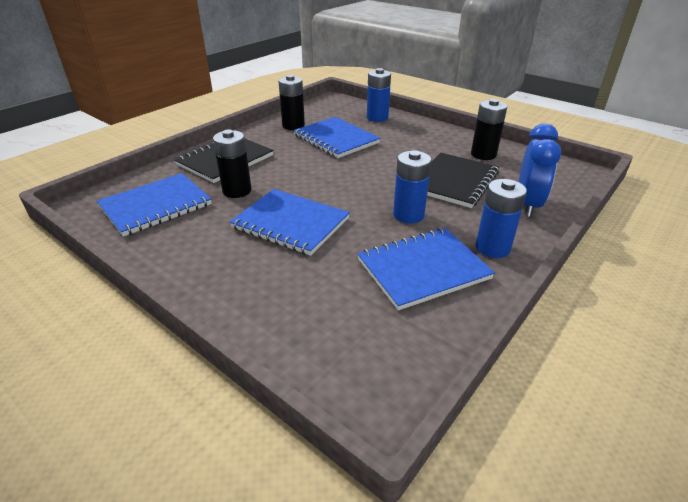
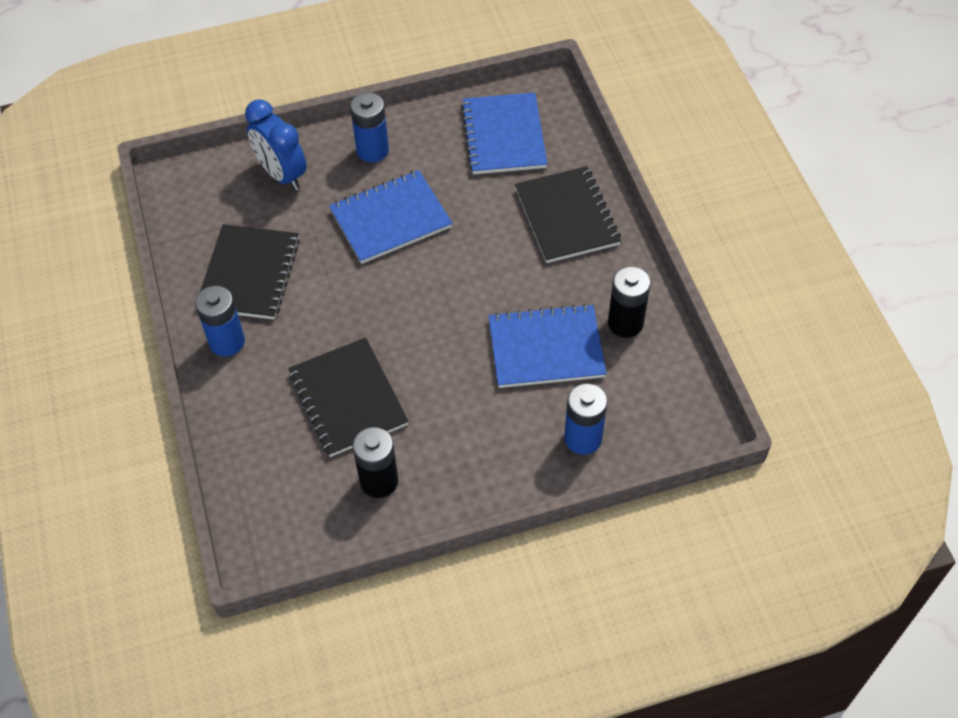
camera: 125 degrees right, 20 degrees up
black battery [213,129,252,198] -> none
blue notebook [357,228,495,311] -> black notebook [200,224,300,319]
blue battery [393,150,431,224] -> blue battery moved to [350,92,389,163]
blue clock [519,123,561,217] -> blue clock moved to [245,99,307,190]

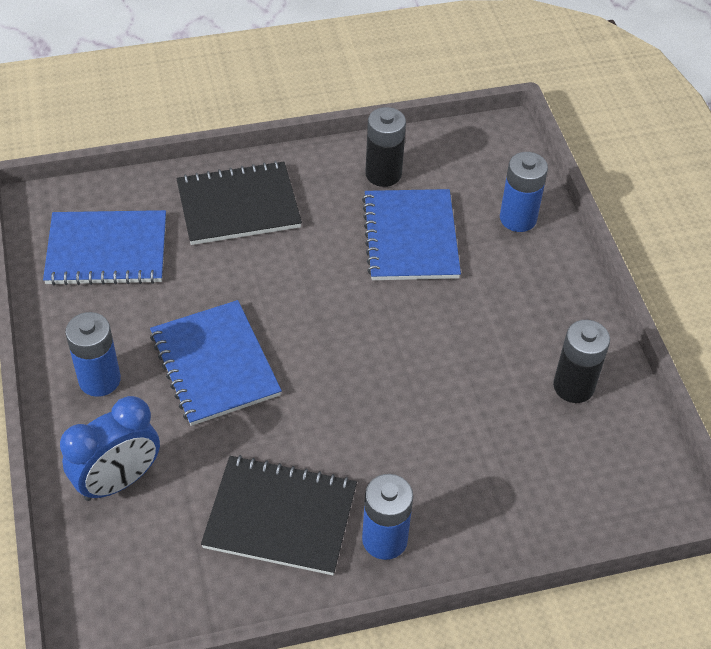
camera: 90 degrees left, 5 degrees down
black notebook [288,337,409,457] -> none

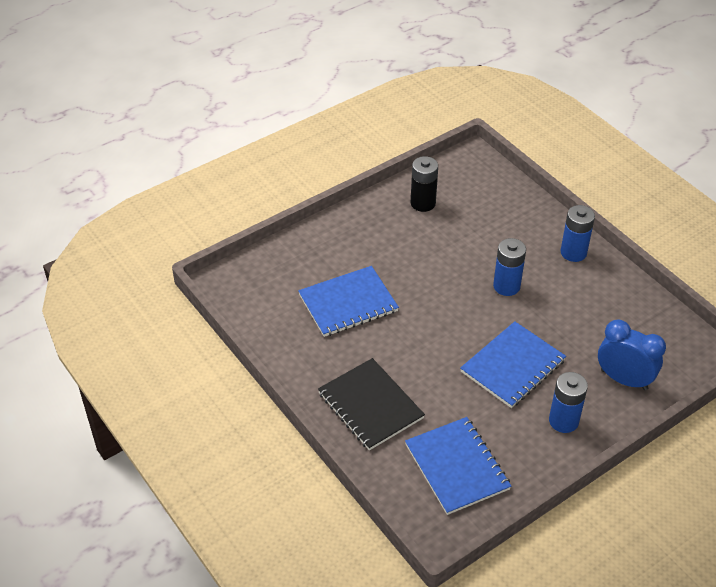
camera: 110 degrees left, 5 degrees down
black notebook [201,455,357,575] -> none
black battery [365,107,406,187] -> none
blue battery [500,152,548,232] -> blue battery moved to [493,238,526,296]

